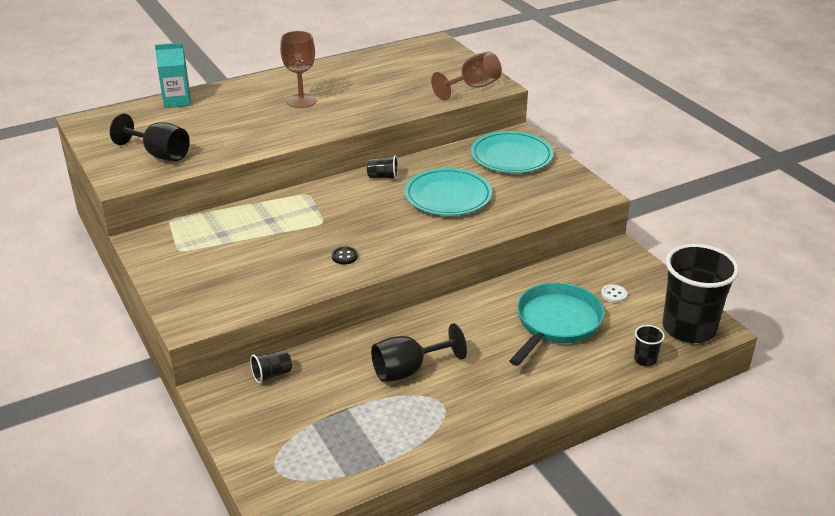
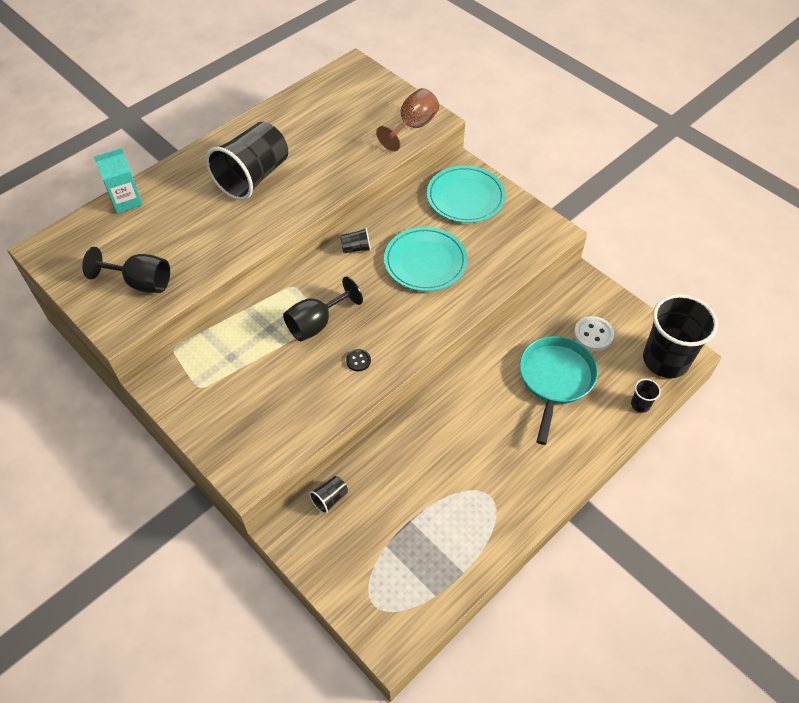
camera: 15 degrees left, 20 degrees up
brown goblet [280,31,316,108] -> black cup [206,122,288,200]
black goblet [371,323,467,382] -> black goblet moved to [283,276,363,341]
white button [601,284,627,303] -> white button [574,316,614,351], size x1.71

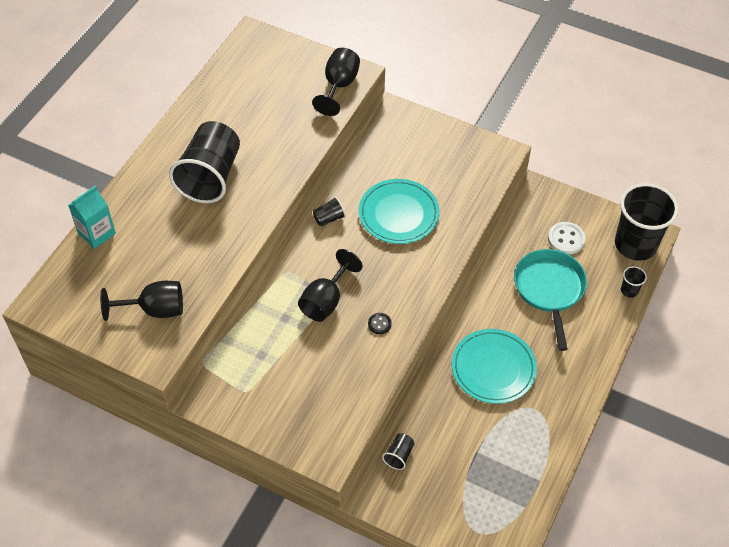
camera: 20 degrees left, 0 degrees up
brown goblet [376,88,439,152] -> black goblet [312,48,360,116]
turquoise plate [427,165,506,223] -> turquoise plate moved to [452,329,537,404]

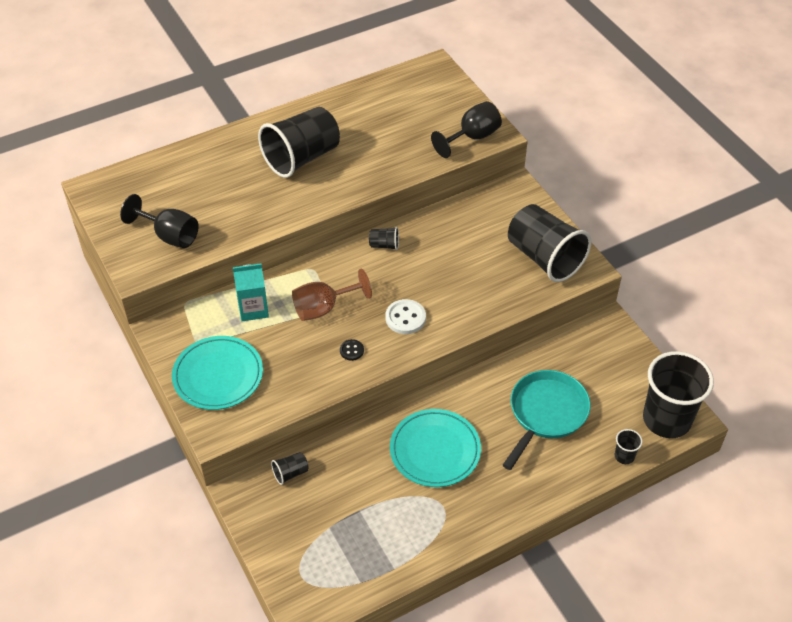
camera: 35 degrees right, 5 degrees down
turquoise carton [68,186,116,249] -> turquoise carton moved to [233,263,269,321]
black goblet [298,249,363,322] -> brown goblet [292,269,372,321]
turquoise plate [359,179,440,244] -> turquoise plate moved to [172,336,263,410]
white button [548,222,585,254] -> white button moved to [385,299,426,334]
none -> black cup [508,204,591,282]

